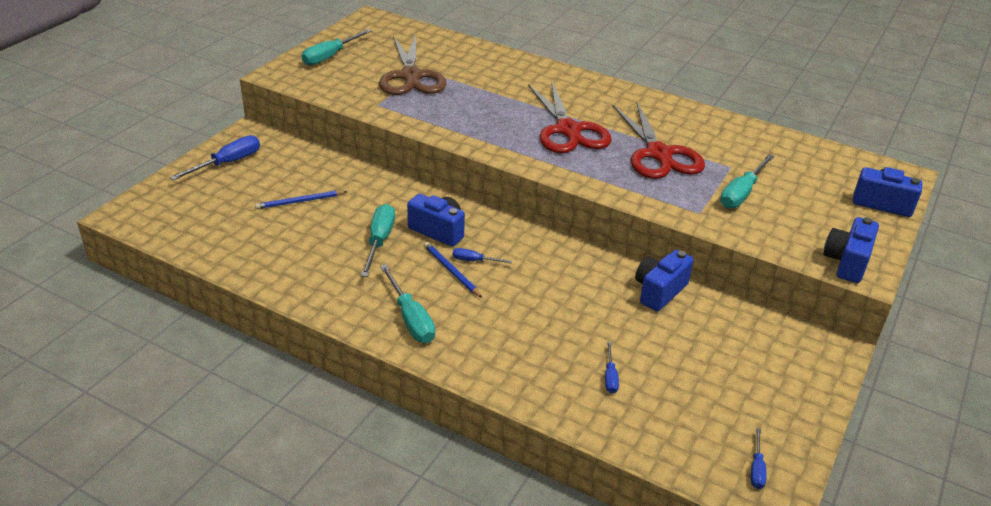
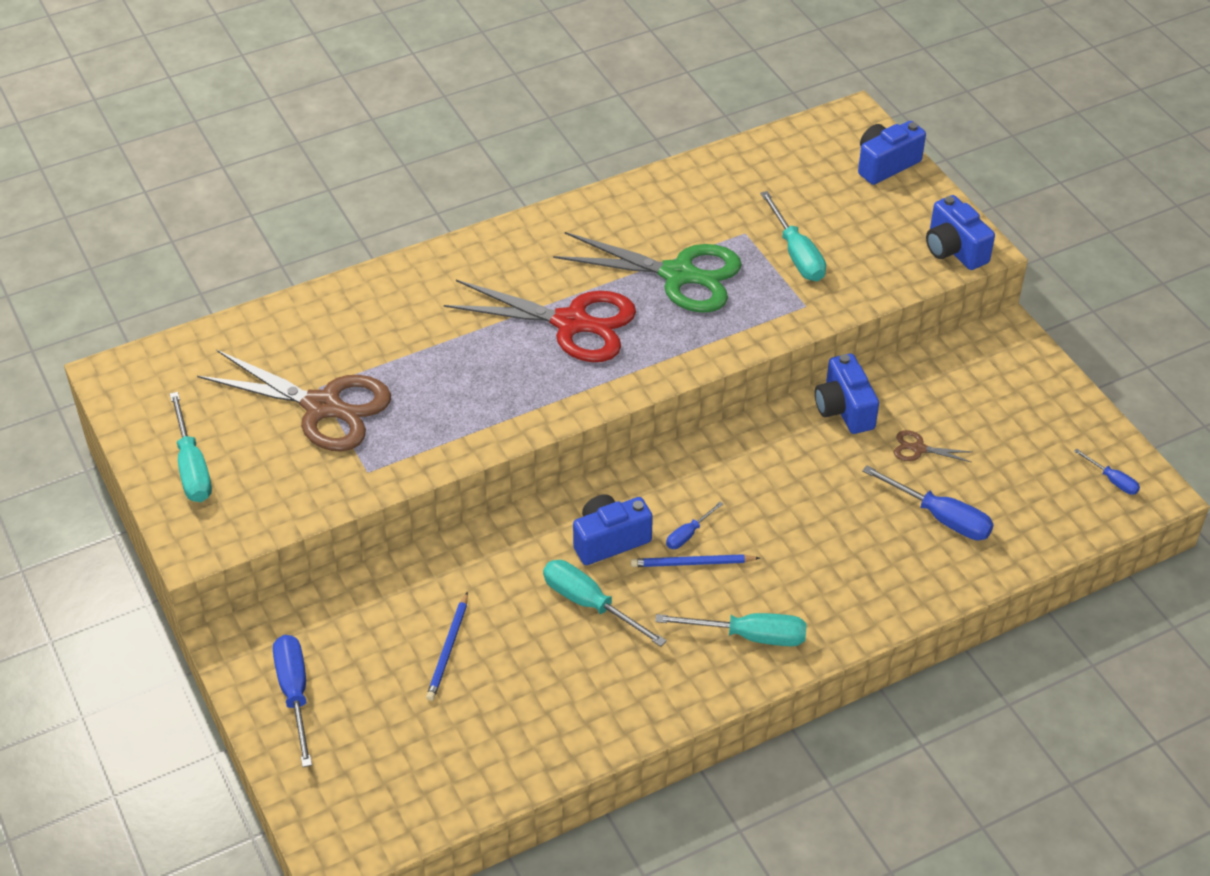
camera: 55 degrees left, 10 degrees up
blue screwdriver [605,342,619,393] -> blue screwdriver [862,465,994,540], size x1.86
red scissors [613,101,705,179] -> green scissors [553,232,742,313]
none -> brown scissors [893,430,972,462]

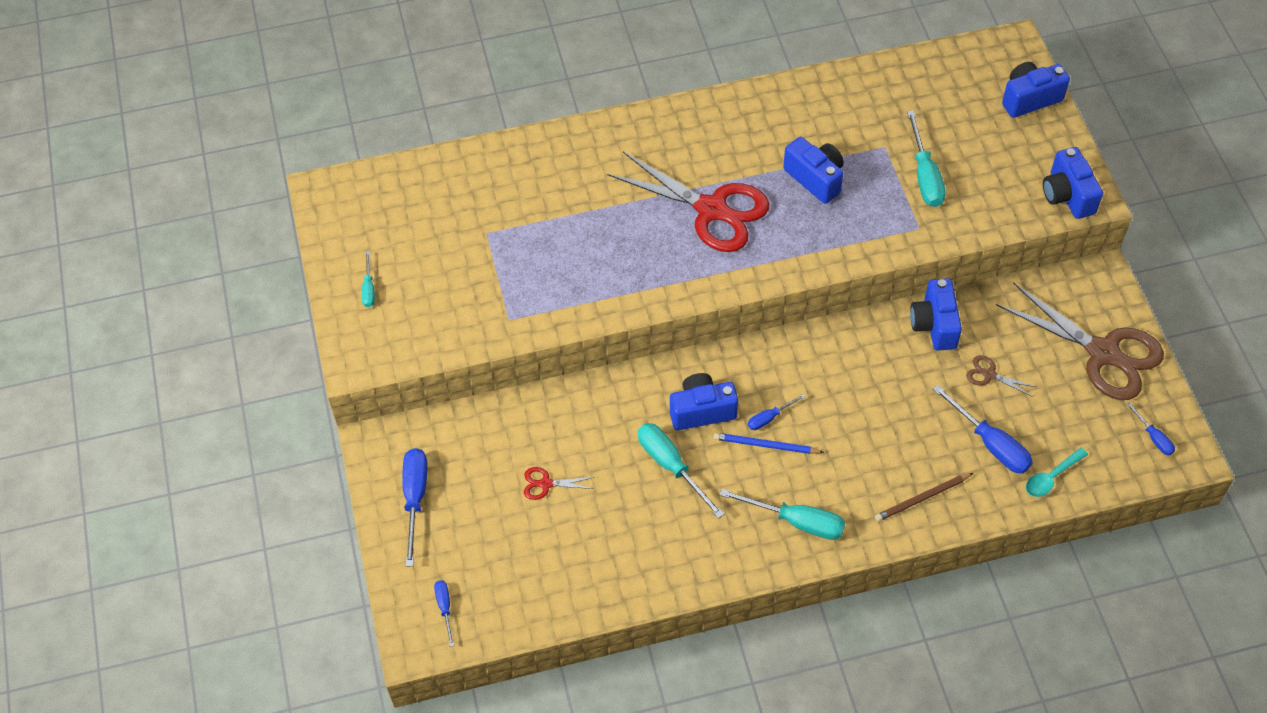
camera: 15 degrees right, 10 degrees up
turquoise screwdriver [170,392,212,502] -> turquoise screwdriver [362,251,375,307], size x0.54
brown scissors [197,350,391,451] -> brown scissors moved to [996,282,1164,400]
blue pencil [426,592,468,701] -> red scissors [524,467,595,500]
green scissors [553,232,742,313] -> blue camera [783,137,844,204]
none -> blue screwdriver [434,580,454,647]
none -> brown pencil [875,473,973,522]
none -> turquoise spoon [1026,448,1088,497]

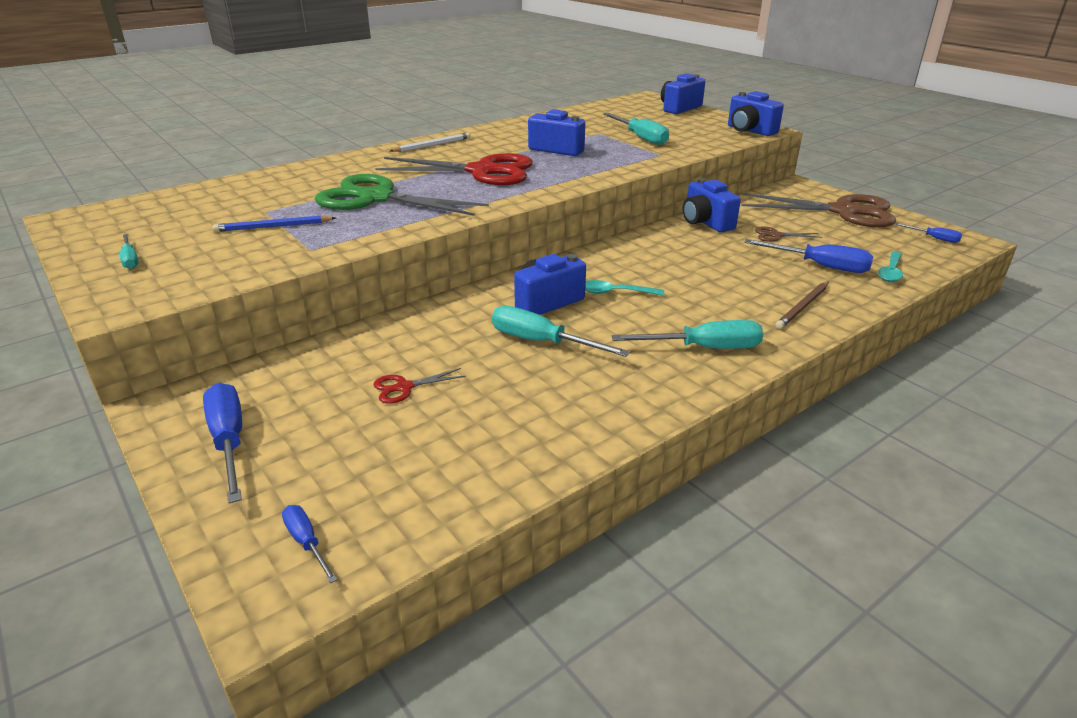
camera: 25 degrees left, 25 degrees down
blue pencil [714,433,824,454] -> blue pencil moved to [212,216,336,232]
blue screwdriver [748,394,806,430] -> turquoise spoon [585,280,664,296]
none -> green scissors [315,174,489,216]
none -> white pencil [390,133,470,152]

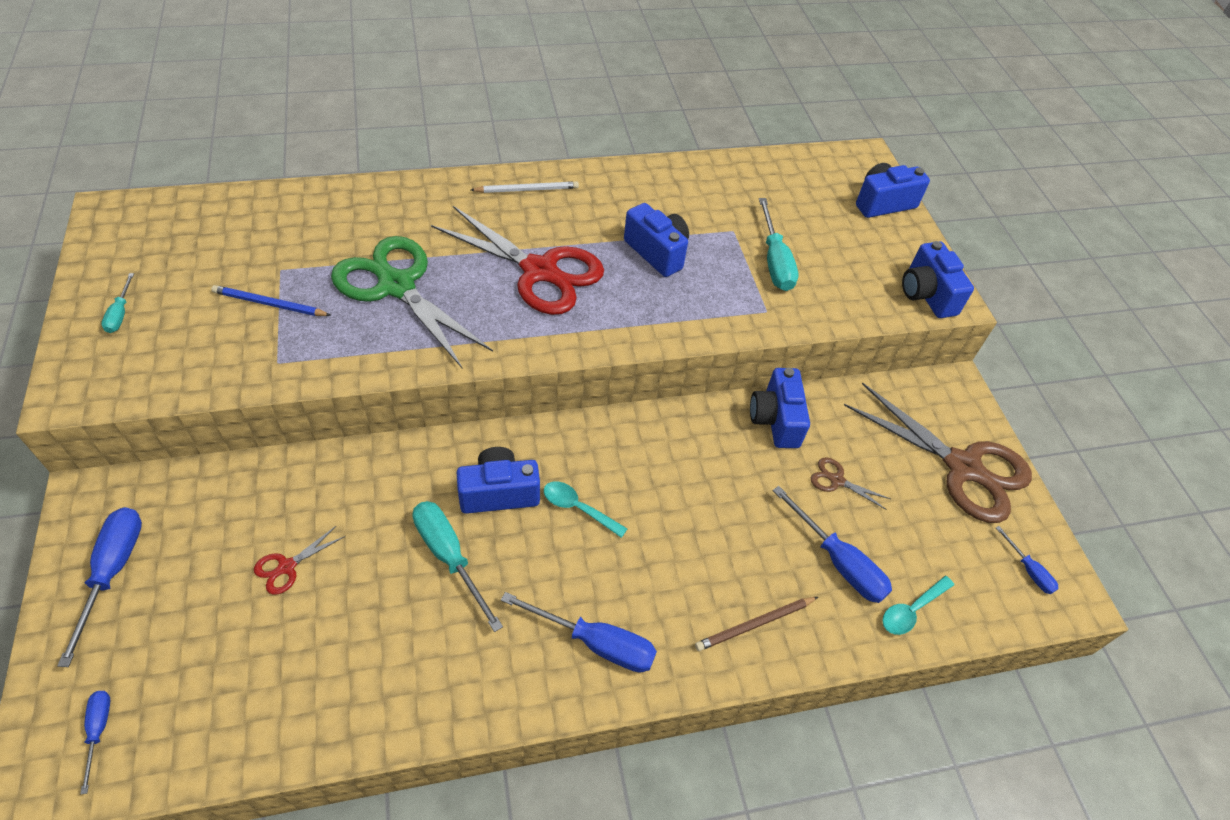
camera: 20 degrees right, 20 degrees up
red scissors [373,368,466,404] -> red scissors turned 45 degrees counterclockwise [254,526,345,595]
turquoise screwdriver [612,320,764,349] -> blue screwdriver [501,592,657,673]

